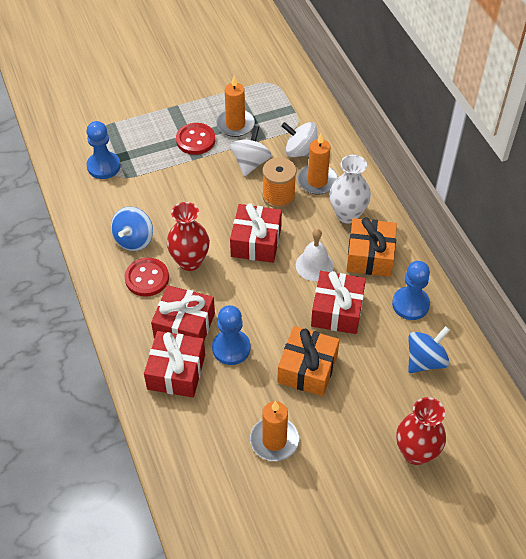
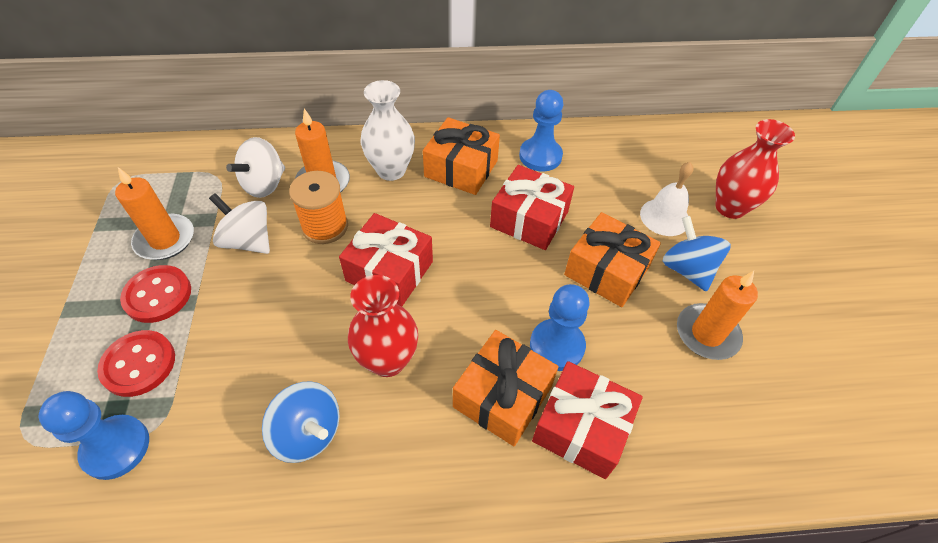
camera: 75 degrees left, 0 degrees up
red button [125,258,169,297] -> red button moved to [97,330,175,397]
red gift [151,285,215,340] -> orange gift [453,330,558,446]
white bell [296,229,334,281] -> white bell moved to [640,162,694,236]
blue spinning top [408,326,450,373] -> blue spinning top moved to [663,216,731,292]

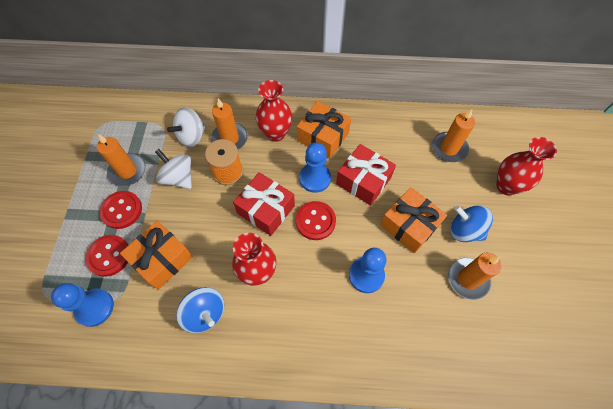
camera: 10 degrees right, 10 degrees up
white vase [361,80,415,181] -> red vase [256,80,292,142]
orange gift [453,330,558,446] -> orange gift moved to [120,221,193,290]
blue pawn [519,90,563,171] -> blue pawn moved to [299,142,331,193]
red gift [532,361,643,479] -> none
white bell [640,162,694,236] -> none
blue spinning top [663,216,731,292] -> blue spinning top turned 45 degrees counterclockwise [450,205,493,242]
none -> red button [296,201,336,240]
none -> orange candle [432,109,475,162]

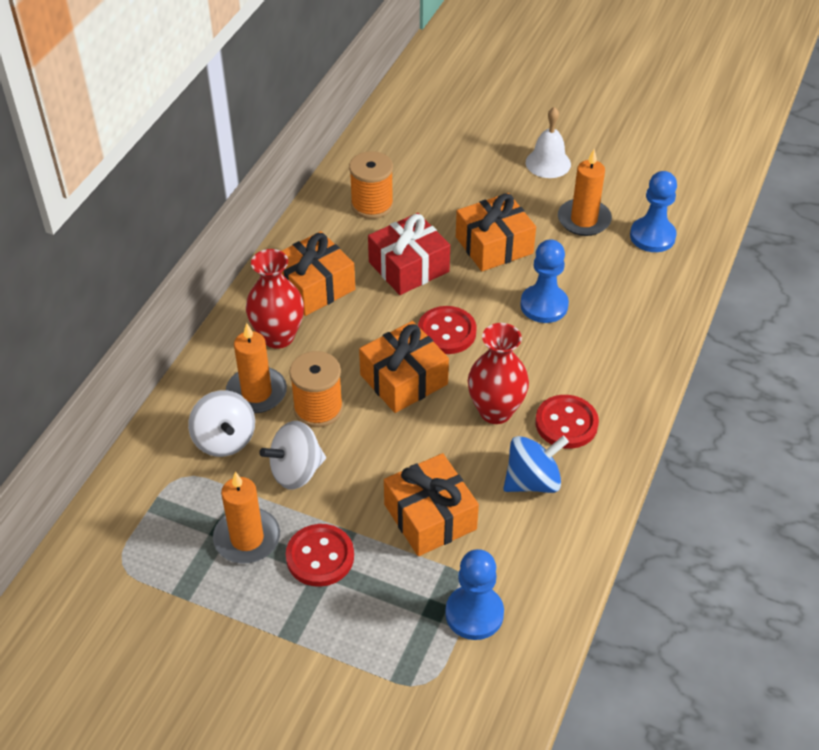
camera: 70 degrees left, 15 degrees down
red button [85,235,128,277] -> red button moved to [535,395,599,449]
red gift [233,172,295,236] -> orange gift [359,321,449,413]
blue pawn [299,142,331,193] -> blue pawn moved to [630,171,677,252]
orange candle [432,109,475,162] -> none
blue spinning top [450,205,493,242] -> none
red vase [496,137,557,195] -> none
none -> orange spool [349,151,394,219]
none -> white bell [526,107,571,178]

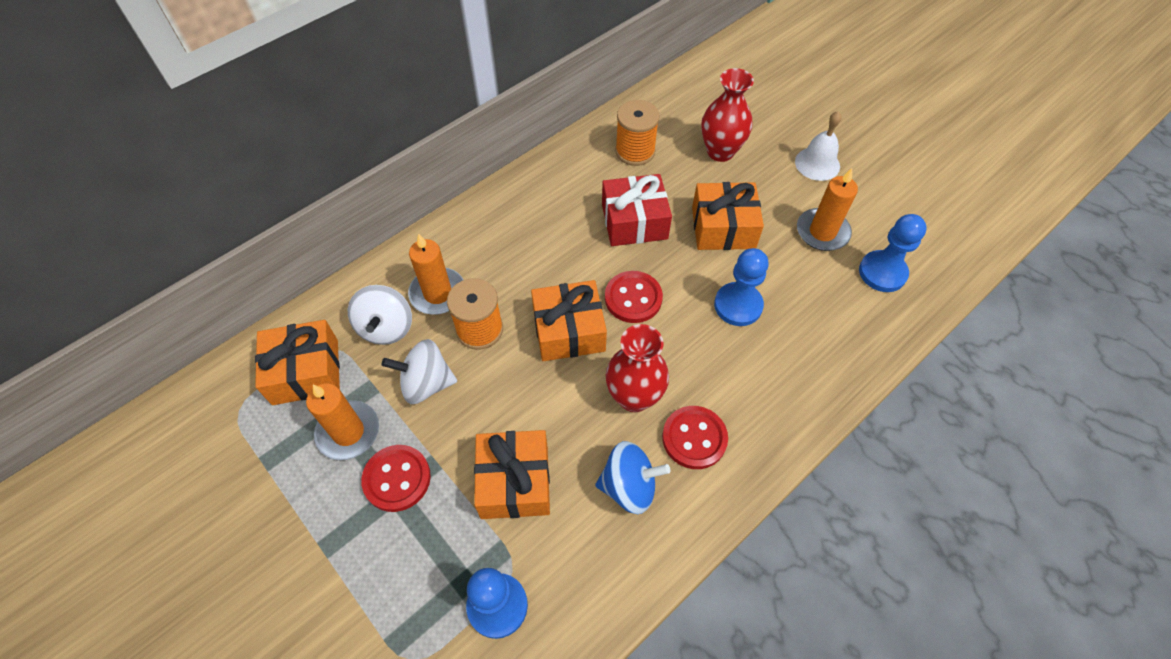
camera: 25 degrees right, 10 degrees up
red vase [246,249,304,349] -> red vase moved to [701,68,754,162]
orange gift [282,231,355,316] -> orange gift moved to [255,320,340,405]

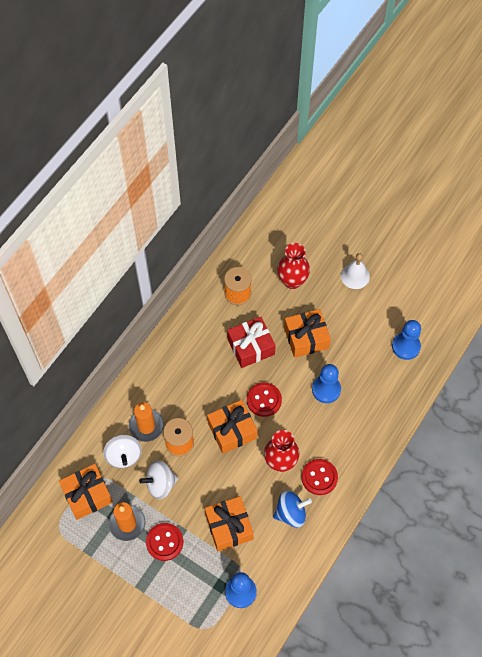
camera: 15 degrees left, 5 degrees up
orange candle [797,168,858,251] -> none

